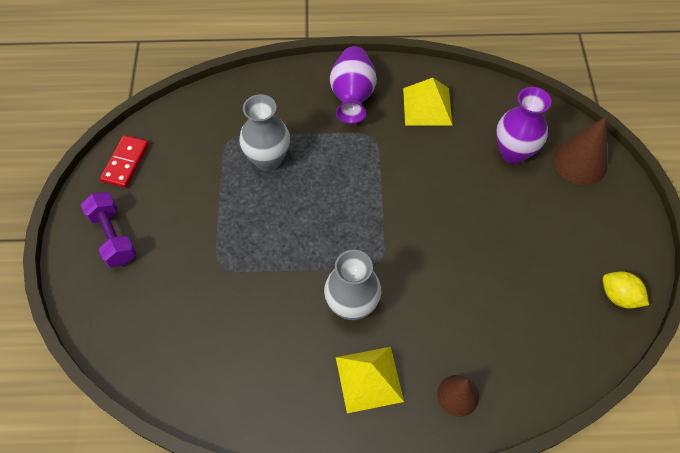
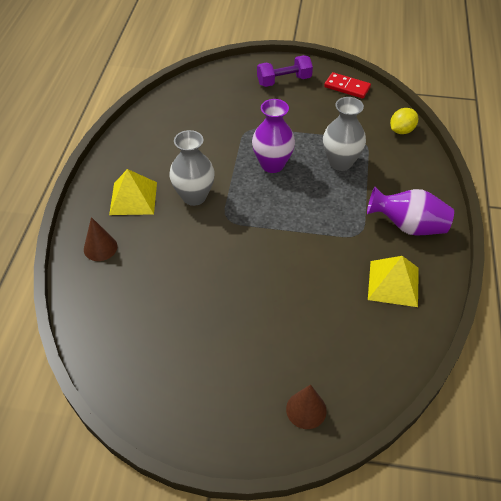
camera: 100 degrees right, 10 degrees down
purple vase [496,87,551,164] -> purple vase moved to [252,99,295,173]
brown cone [553,117,608,185] -> brown cone [286,384,327,429], size x0.65
yellow lemon [603,271,649,308] -> yellow lemon moved to [390,108,418,134]

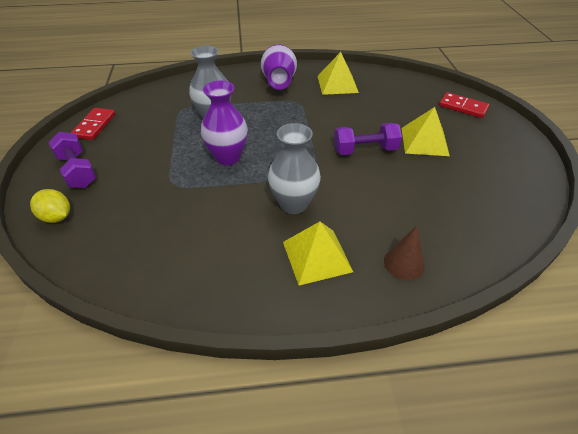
camera: 105 degrees left, 5 degrees down
brown cone [286,384,327,429] -> red domino [439,92,489,118]
yellow lemon [390,108,418,134] -> yellow lemon moved to [30,189,70,223]
none -> purple dumbbell [334,123,402,155]
none -> yellow pyramid [402,107,450,156]

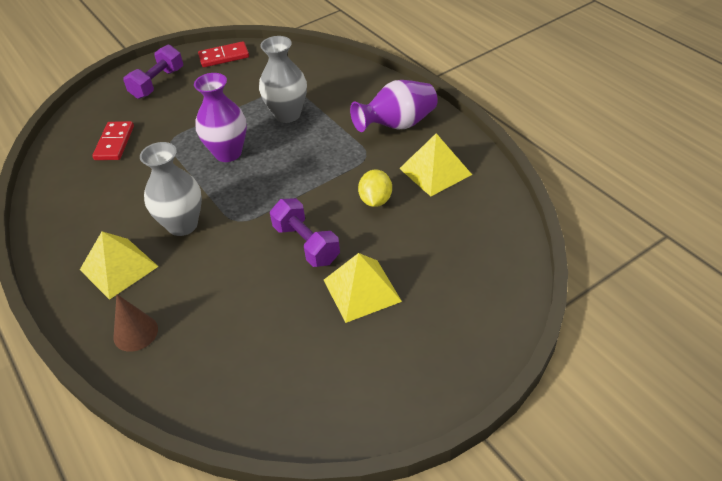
camera: 65 degrees right, 0 degrees up
yellow lemon [30,189,70,223] -> yellow lemon moved to [358,169,392,207]
red domino [439,92,489,118] -> red domino moved to [92,121,134,160]

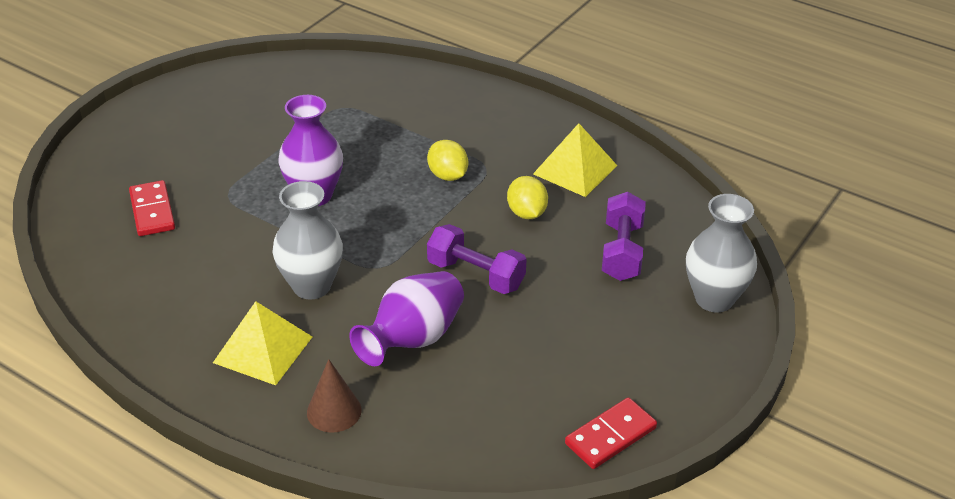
camera: 25 degrees left, 5 degrees down
purple dumbbell [123,45,183,99] -> purple dumbbell moved to [602,192,646,281]
red domino [198,41,249,67] -> red domino moved to [565,397,657,469]
grey vase [259,36,307,123] -> grey vase moved to [686,194,757,312]
yellow pyramid [324,253,402,323] -> none
purple vase [350,80,438,132] -> purple vase moved to [349,271,464,366]
none -> yellow lemon [427,140,468,181]

